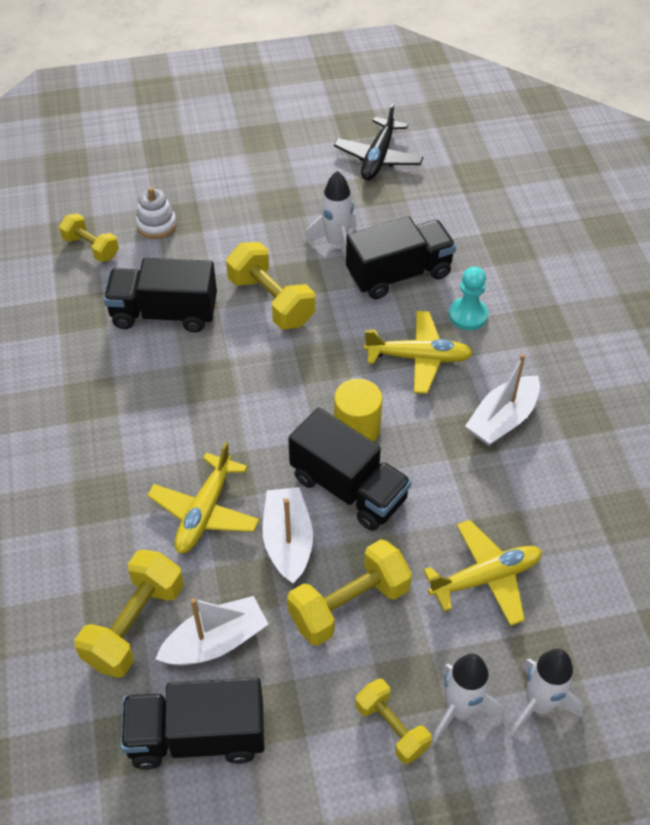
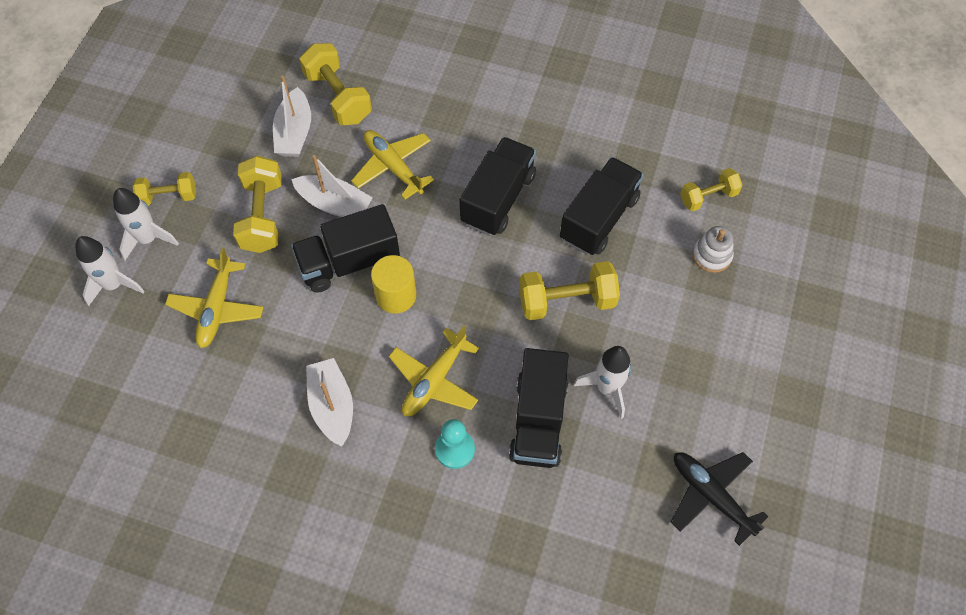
camera: 120 degrees right, 10 degrees up
black truck [121,678,264,770] -> black truck moved to [459,137,536,236]

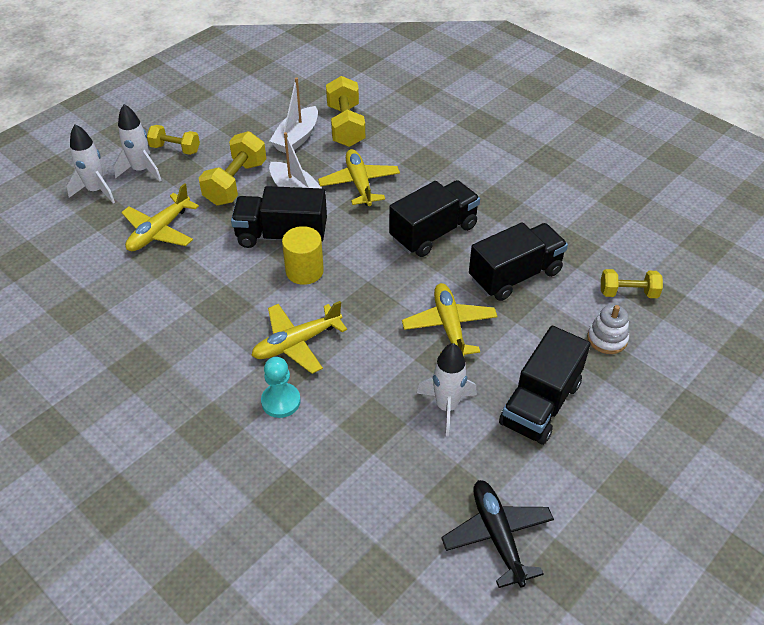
camera: 25 degrees right, 15 degrees down
white boat [306,358,353,446] -> none
black truck [509,348,569,468] -> black truck moved to [499,326,590,445]
yellow dumbbell [519,261,620,320] -> yellow plane [402,283,498,356]

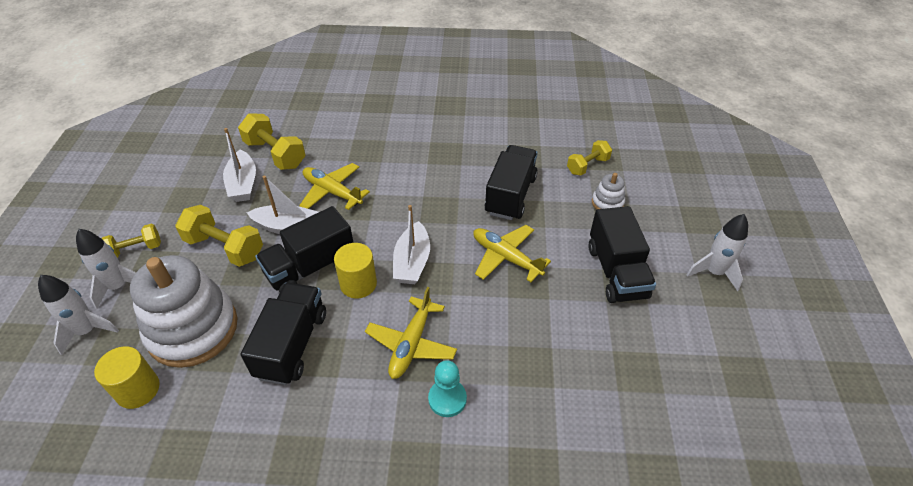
camera: 40 degrees left, 0 degrees up
yellow plane [121,183,199,251] -> white stacking toy [130,255,238,368]
yellow dumbbell [199,131,266,205] -> yellow dumbbell turned 45 degrees counterclockwise [175,205,263,267]
black truck [389,180,480,257] -> black truck moved to [241,282,326,385]
white rocket [417,343,477,436] -> white rocket moved to [687,214,748,291]
black plane [441,480,554,588] -> none
none -> yellow cylinder [94,346,160,409]
none -> white boat [393,205,430,284]

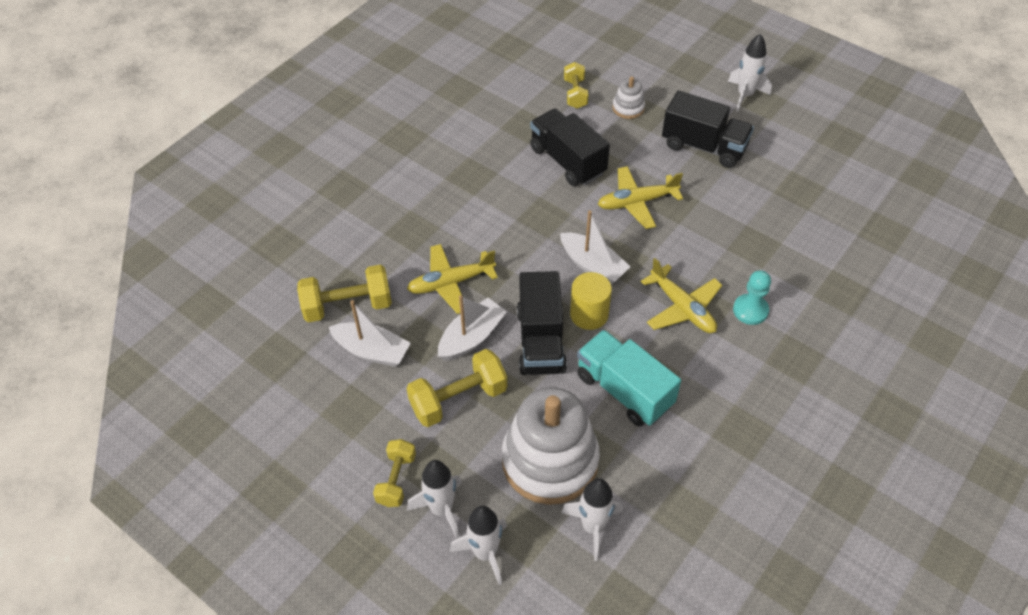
camera: 55 degrees left, 5 degrees up
yellow cylinder [94,346,160,409] -> white rocket [561,478,623,561]
black truck [241,282,326,385] -> turquoise truck [577,330,681,426]

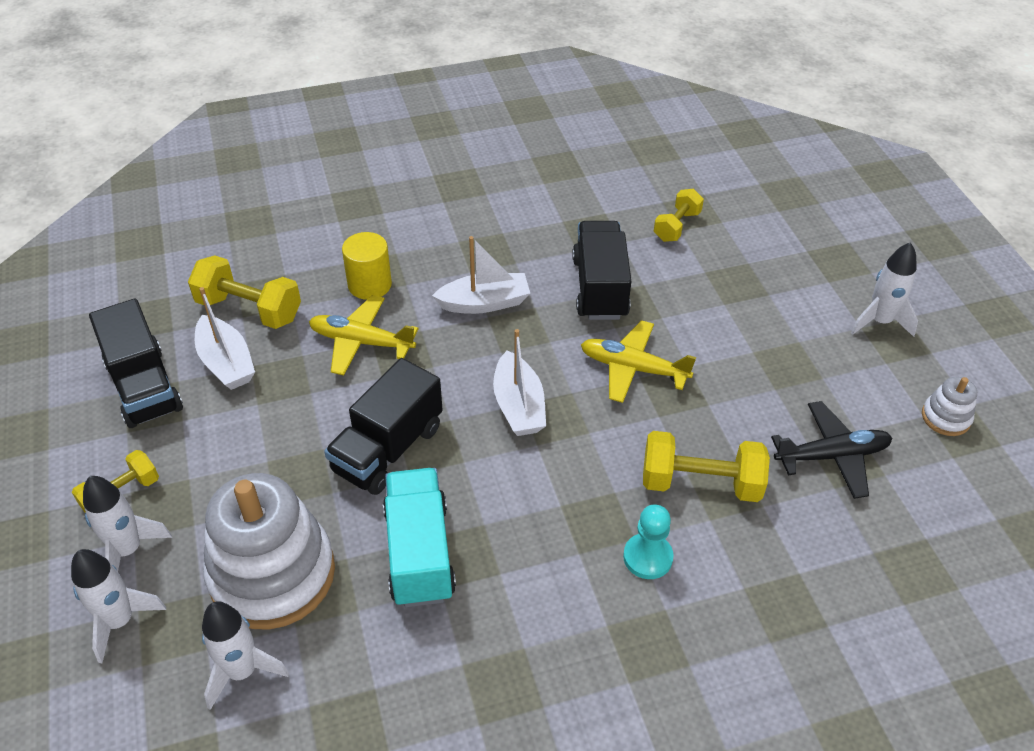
camera: 35 degrees right, 5 degrees down
yellow dumbbell [406,349,507,427] -> yellow dumbbell moved to [643,431,770,502]
white boat [438,295,507,361] -> white boat moved to [432,236,530,314]
yellow cylinder [570,272,612,330] -> yellow cylinder moved to [342,232,392,300]
white stacking toy [612,76,645,119] -> white stacking toy moved to [922,377,977,436]
yellow plane [641,258,722,333] -> none
black truck [662,90,754,168] -> black truck moved to [89,299,183,428]
none -> black plane [771,401,892,499]

